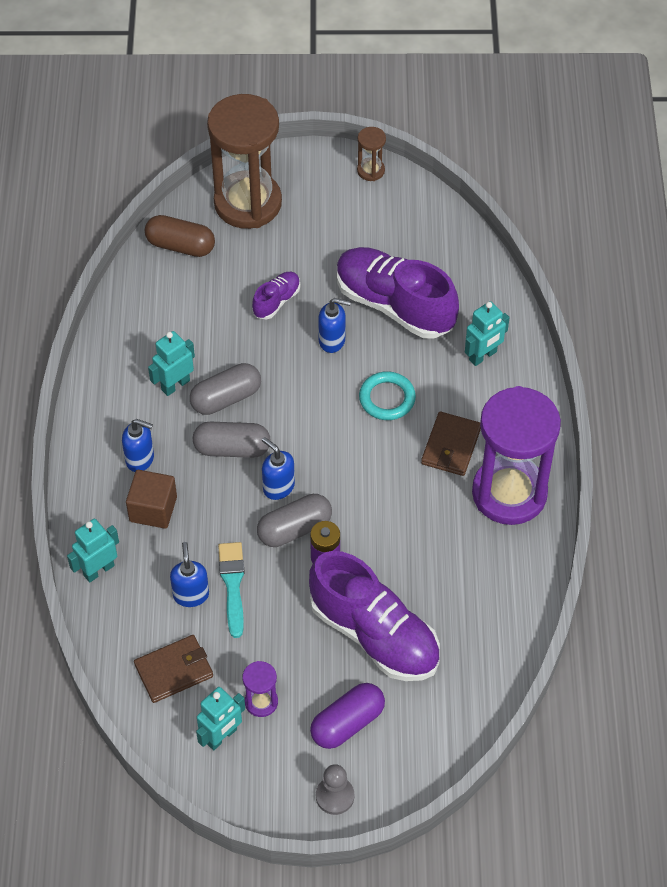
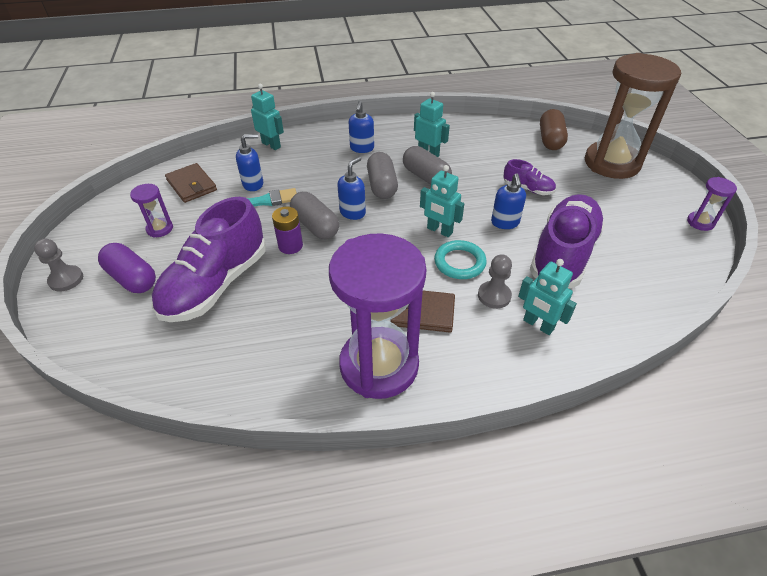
camera: 80 degrees right, 10 degrees down
brown cube [126,470,177,529] -> none
turquoise robot [196,687,245,750] -> turquoise robot moved to [420,165,464,237]
brown hourglass [357,127,386,181] -> purple hourglass [687,177,737,231]
none -> grey pawn [478,254,512,309]

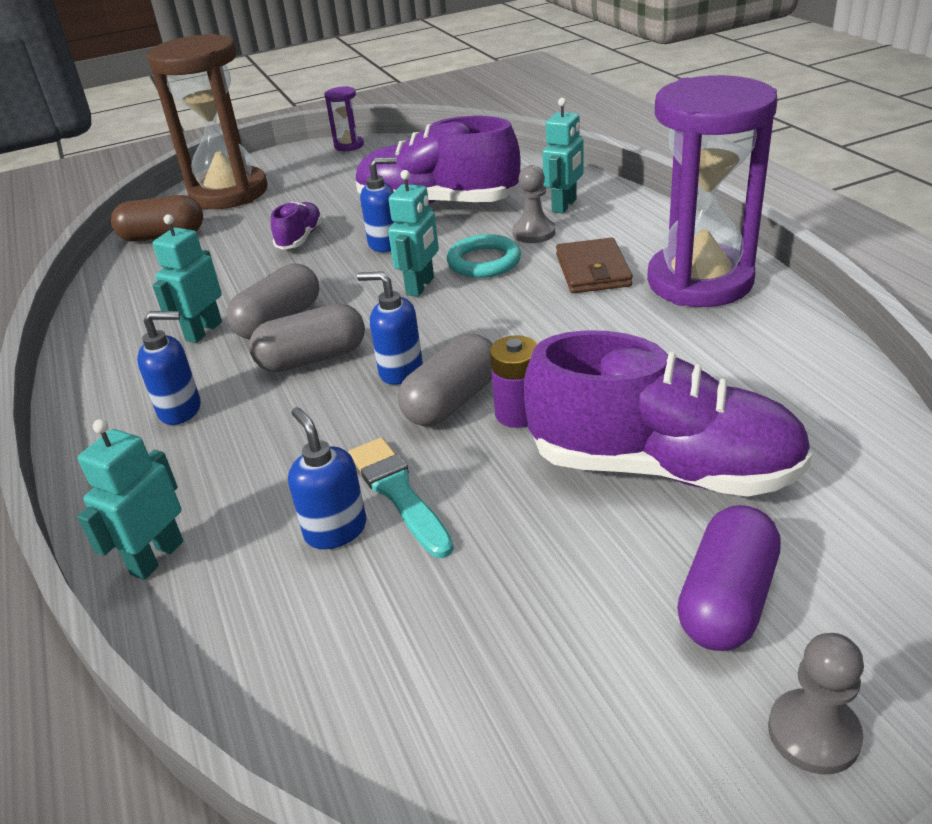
camera: 100 degrees left, 10 degrees down
purple hourglass [130,184,173,238] -> none
brown wallet [165,163,217,203] -> none

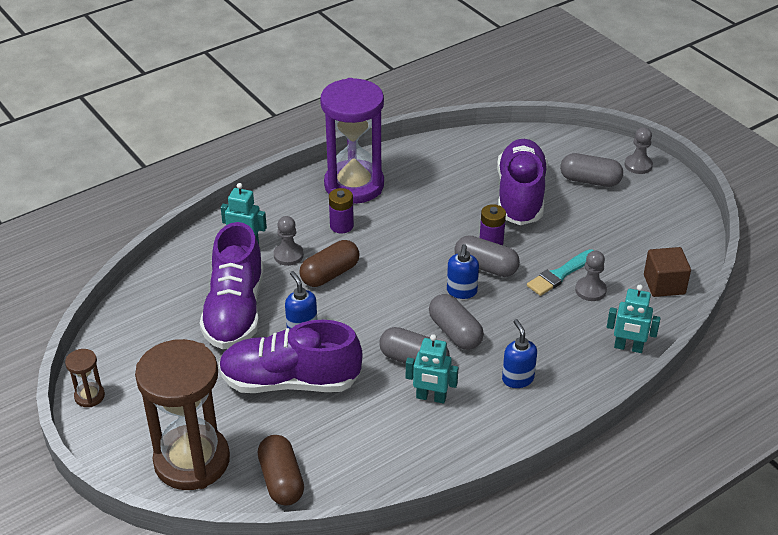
camera: 105 degrees left, 5 degrees up
purple shoe [271,202,323,250] -> purple shoe [219,320,363,393], size x2.16
blue soap dispenser [288,407,366,549] -> grey pawn [575,251,607,301]
purple hourglass [325,86,364,151] -> brown hourglass [65,349,105,407]
turquoise robot [388,170,439,297] -> none
turquoise ring [447,234,521,278] -> brown capsule [299,240,359,287]
brown wallet [556,237,633,293] -> purple battery [329,188,354,233]
purple capsule [677,505,781,651] -> grey capsule [560,153,623,187]
none -> brown cube [644,247,691,297]

